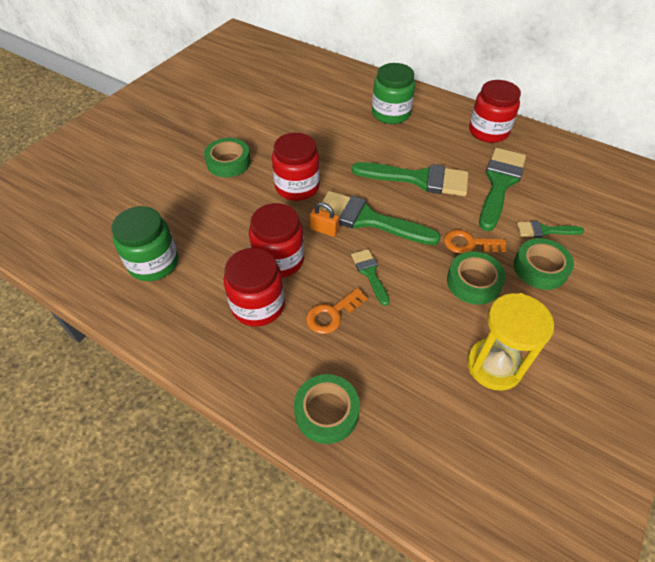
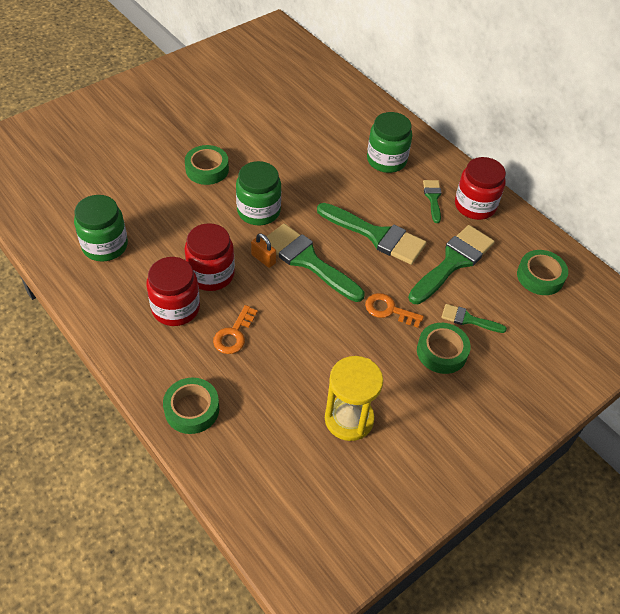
camera: 15 degrees right, 0 degrees up
red jar [272,133,320,201] -> green jar [236,161,281,225]
orange key [306,288,368,334] -> orange key turned 45 degrees counterclockwise [213,305,258,354]
green brush [351,249,390,306] -> green brush moved to [423,180,441,223]
green tape [447,251,506,305] -> green tape moved to [517,250,568,295]

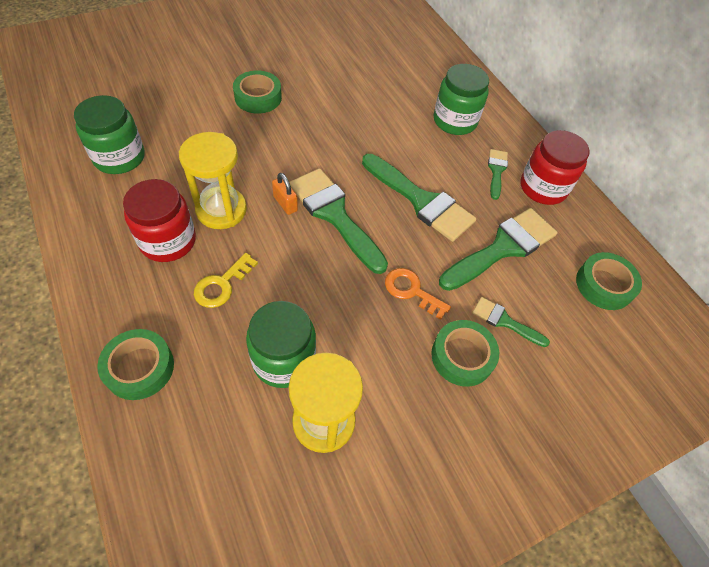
camera: 10 degrees right, 5 degrees up
red jar [185,223,235,291] -> yellow hourglass [179,132,247,229]
orange key [213,305,258,354] -> yellow key [194,253,258,308]
green jar [236,161,281,225] -> green jar moved to [246,301,316,388]

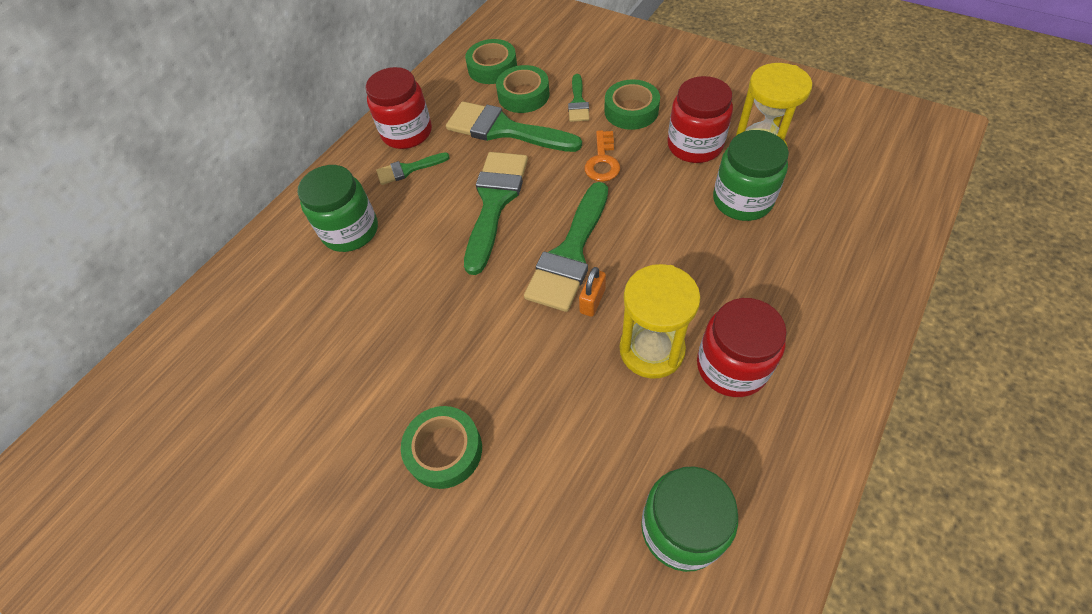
camera: 110 degrees left, 0 degrees up
green tape [97,329,174,400] -> green tape moved to [496,65,550,113]
yellow key [194,253,258,308] -> none
none -> red jar [668,76,733,163]

